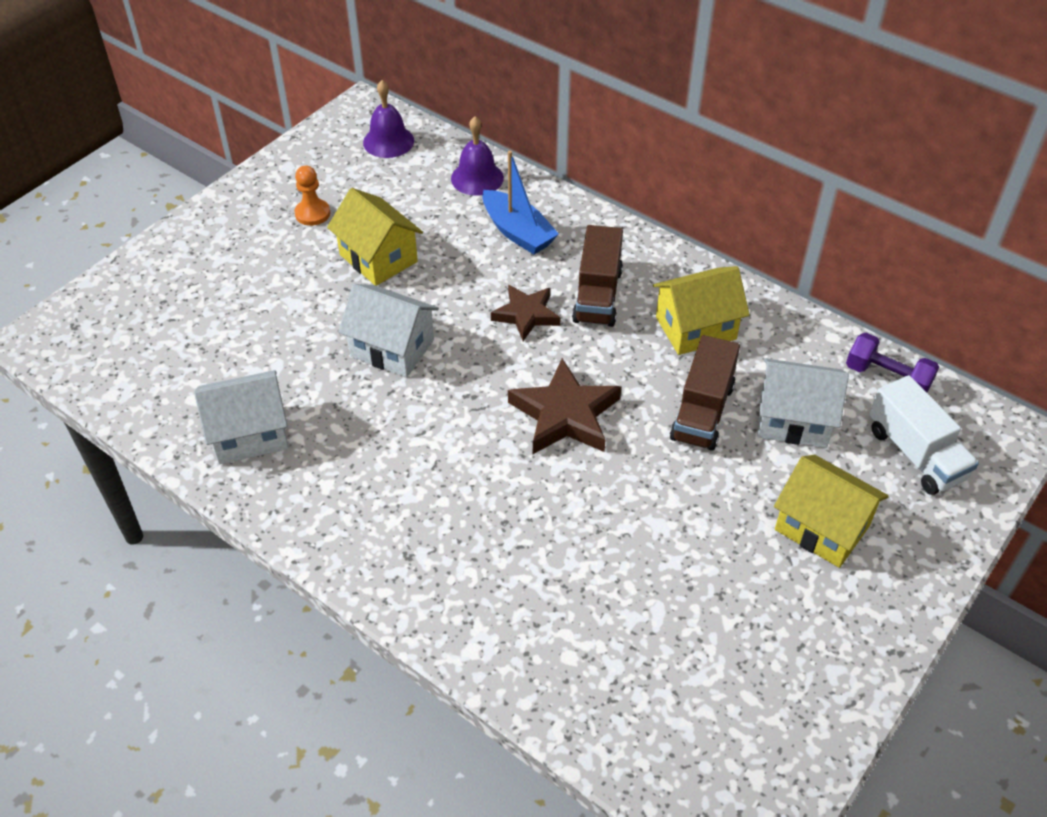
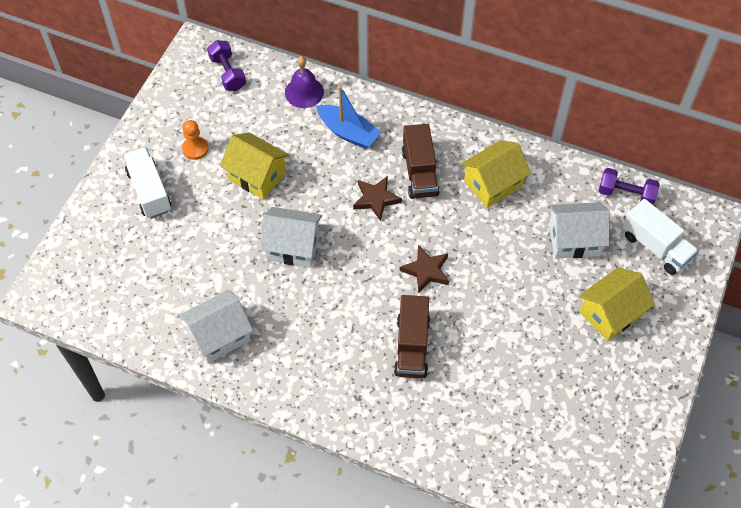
camera: 15 degrees left, 10 degrees up
purple bell [363,80,414,158] -> purple dumbbell [207,40,246,91]
brown star [508,358,621,454] -> brown star [400,245,449,294], size x0.66
brown truck [670,335,740,451] -> brown truck moved to [394,295,430,378]
yellow house [774,455,889,568] -> yellow house turned 60 degrees counterclockwise [579,267,655,341]
none -> white truck [123,147,171,219]

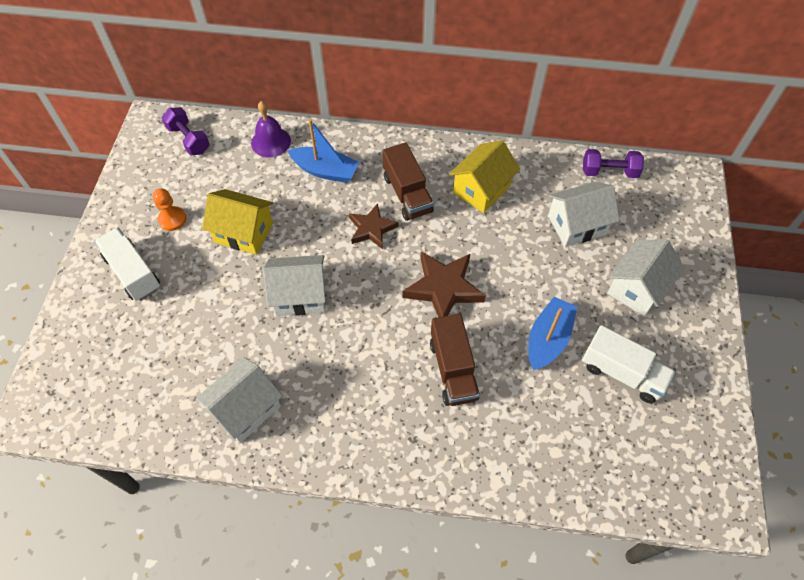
camera: 15 degrees left, 0 degrees up
brown star [400,245,449,294] -> brown star [403,251,486,317], size x1.53
yellow house [579,267,655,341] -> white house [607,239,684,316]
white truck [622,199,699,275] -> white truck moved to [582,325,676,404]
none -> blue boat [528,297,577,370]

